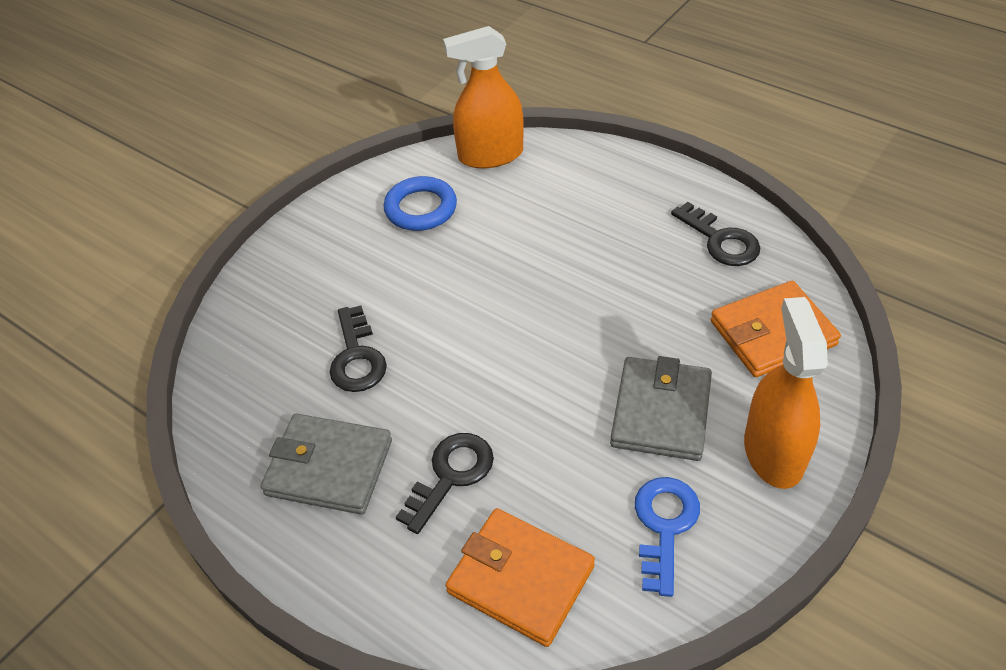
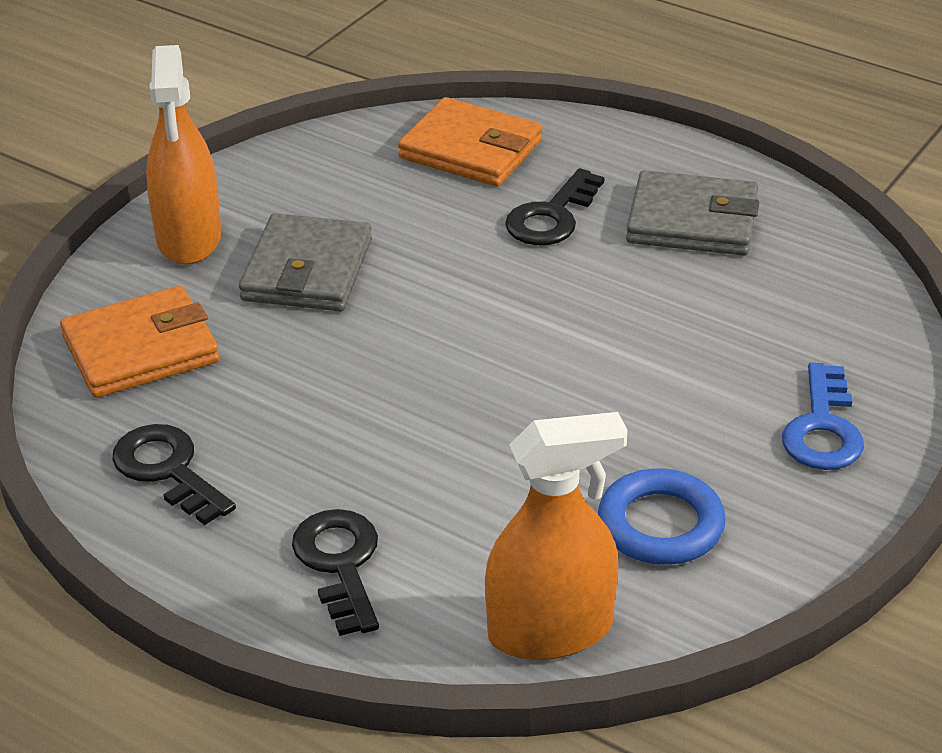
camera: 175 degrees right, 10 degrees down
black key [330,305,387,392] -> black key moved to [292,509,379,636]
blue key [635,477,700,597] -> blue key moved to [782,362,864,470]

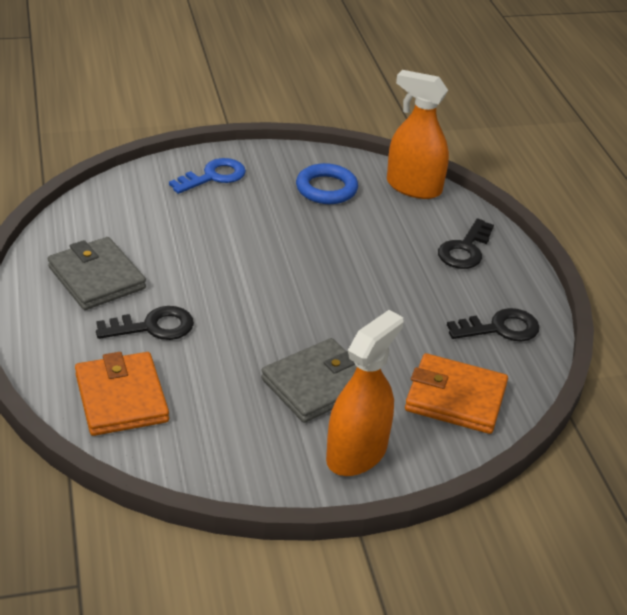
camera: 140 degrees left, 0 degrees up
black key [112,424,236,525] -> black key turned 105 degrees counterclockwise [447,308,539,341]

